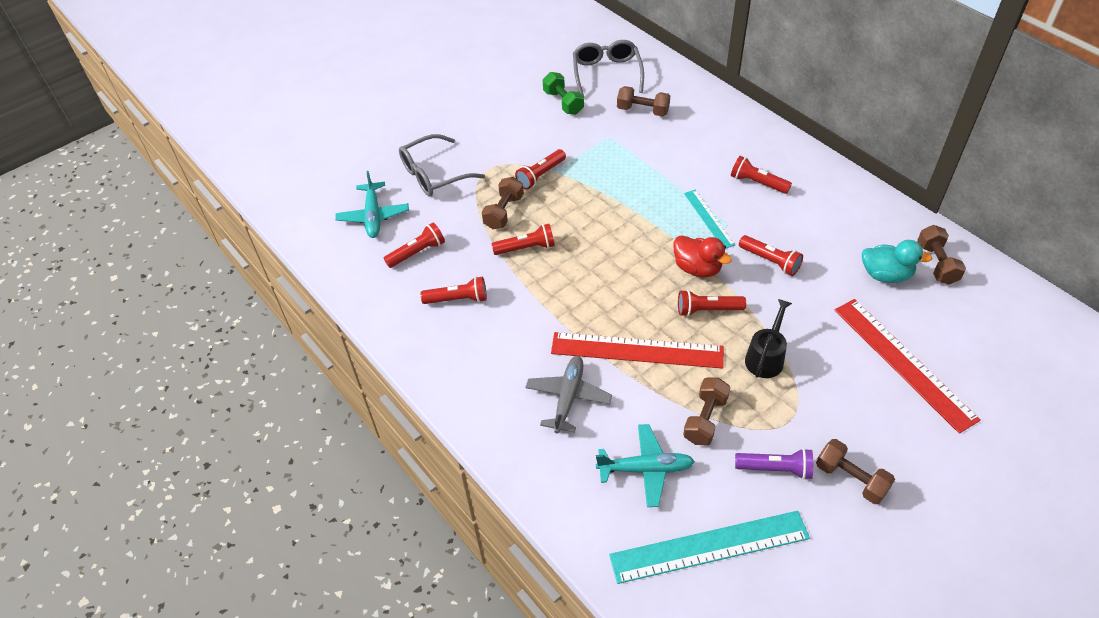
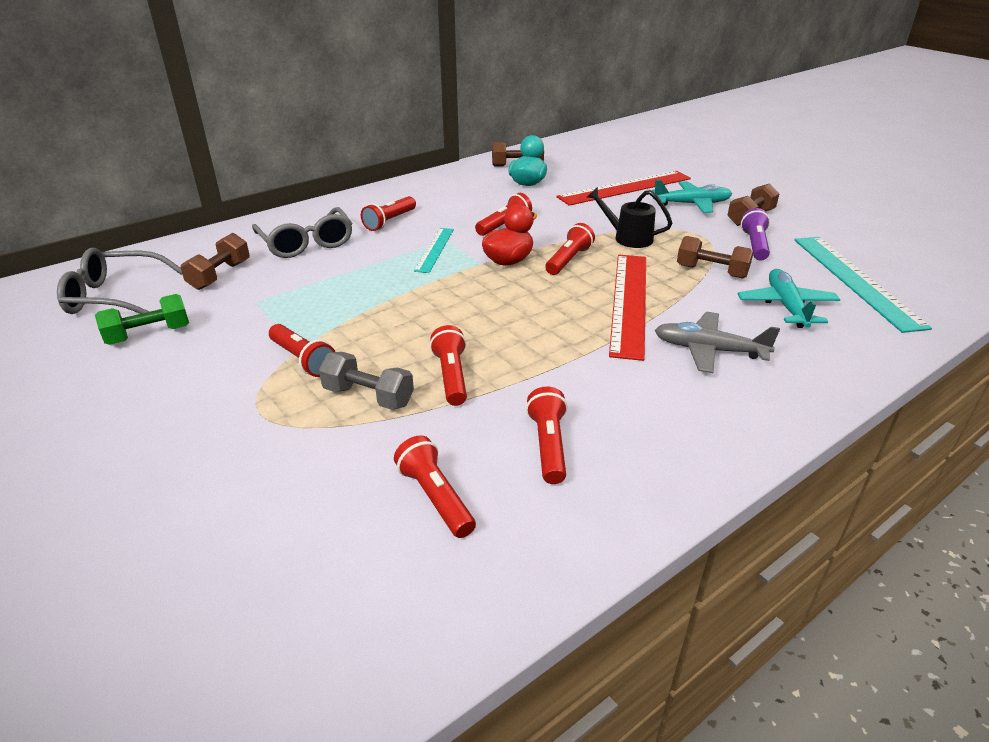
camera: 90 degrees left, 15 degrees down
turquoise plane [335,171,409,238] -> turquoise plane moved to [652,180,732,213]
grey glasses [399,134,485,196] -> grey glasses moved to [252,207,352,258]
brown dumbbell [482,177,524,229] -> grey dumbbell [319,352,414,410]
red flashlight [678,290,746,317] -> red flashlight turned 150 degrees counterclockwise [545,223,595,275]
turquoise ruler [684,190,735,248] -> turquoise ruler turned 60 degrees counterclockwise [414,228,454,273]

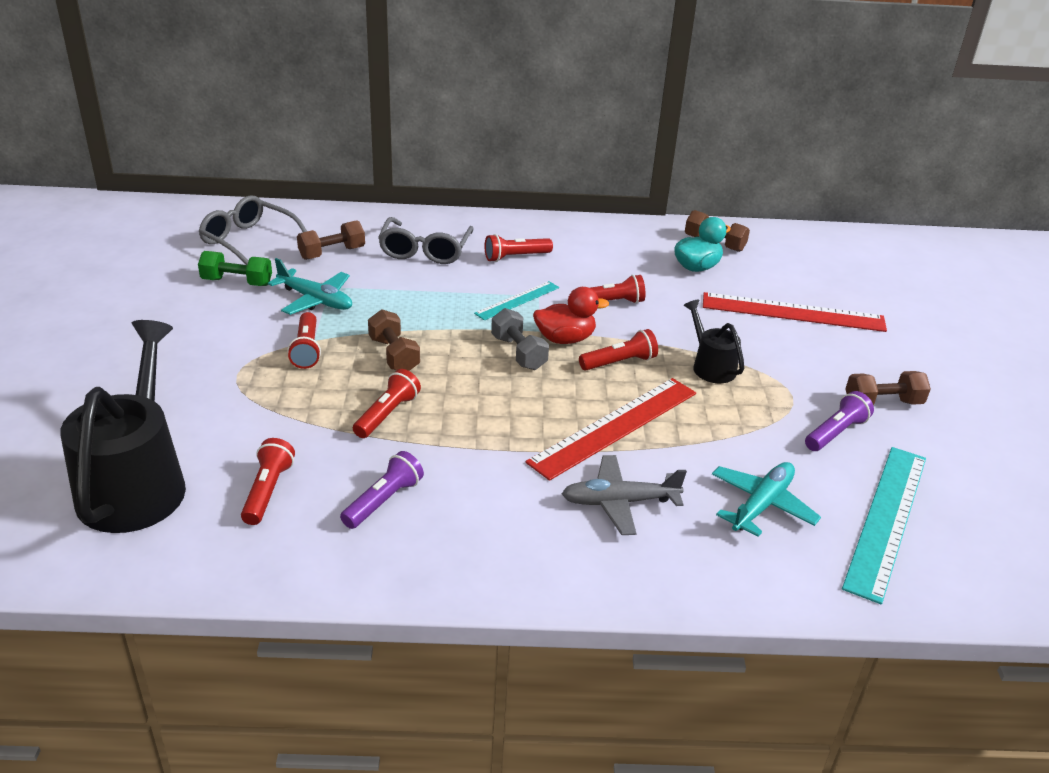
camera: 35 degrees right, 0 degrees up
grey dumbbell [319,352,414,410] -> grey dumbbell moved to [491,308,549,370]
red flashlight [526,386,567,484] -> purple flashlight [340,451,424,529]
turquoise plane [652,180,732,213] -> turquoise plane moved to [268,258,352,315]
grey plane [655,312,780,373] -> grey plane turned 60 degrees counterclockwise [562,455,687,535]
brown dumbbell [677,236,753,279] -> brown dumbbell moved to [368,310,420,371]
none -> black watering can [60,320,186,533]

